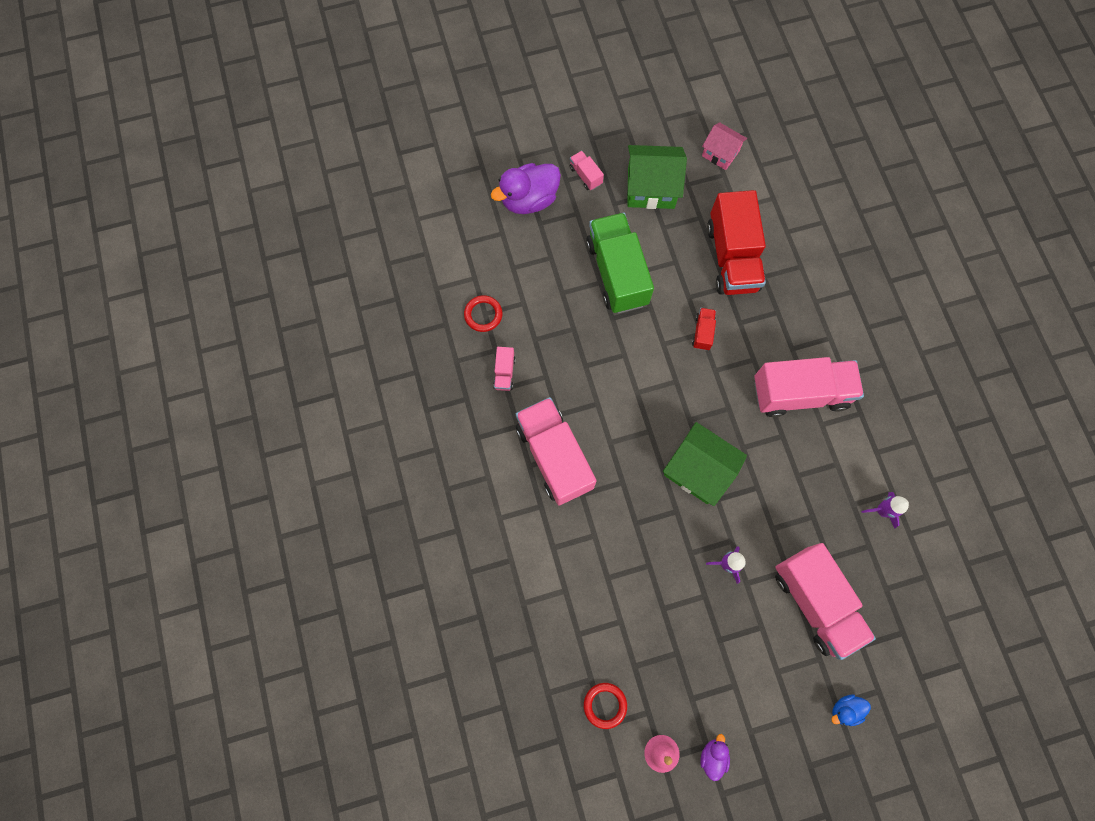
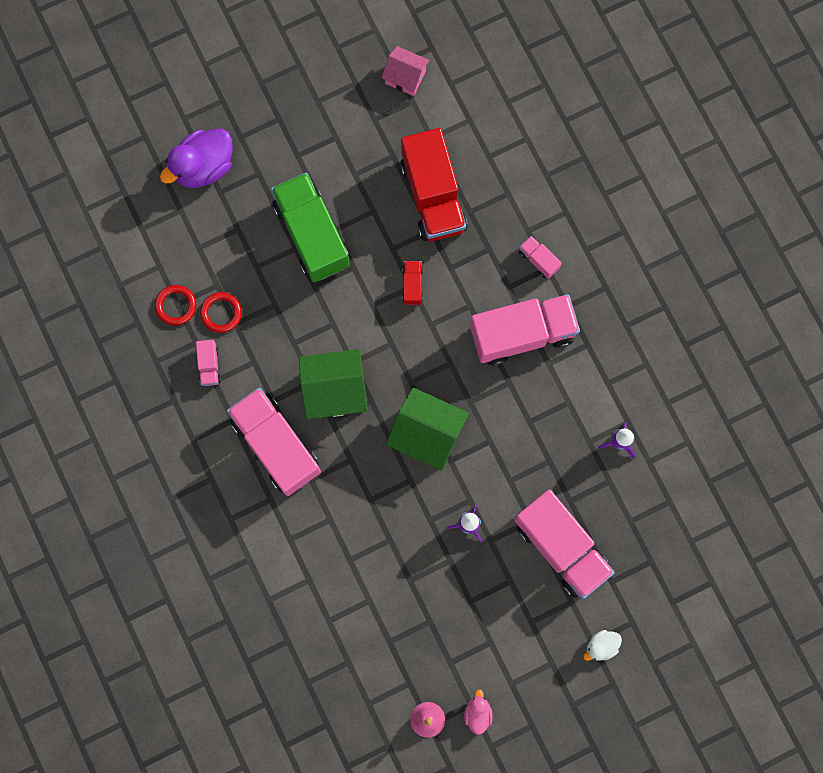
camera: 10 degrees left, 5 degrees up
pink truck [569,151,604,190] -> pink truck moved to [519,236,562,279]
red ring [584,683,627,729] -> red ring moved to [200,292,242,333]
green house [627,145,687,209] -> green house moved to [299,349,368,419]
purple duck [700,734,730,781] -> pink duck [464,689,493,735]
blue duck [831,694,871,726] -> white duck [583,630,622,661]

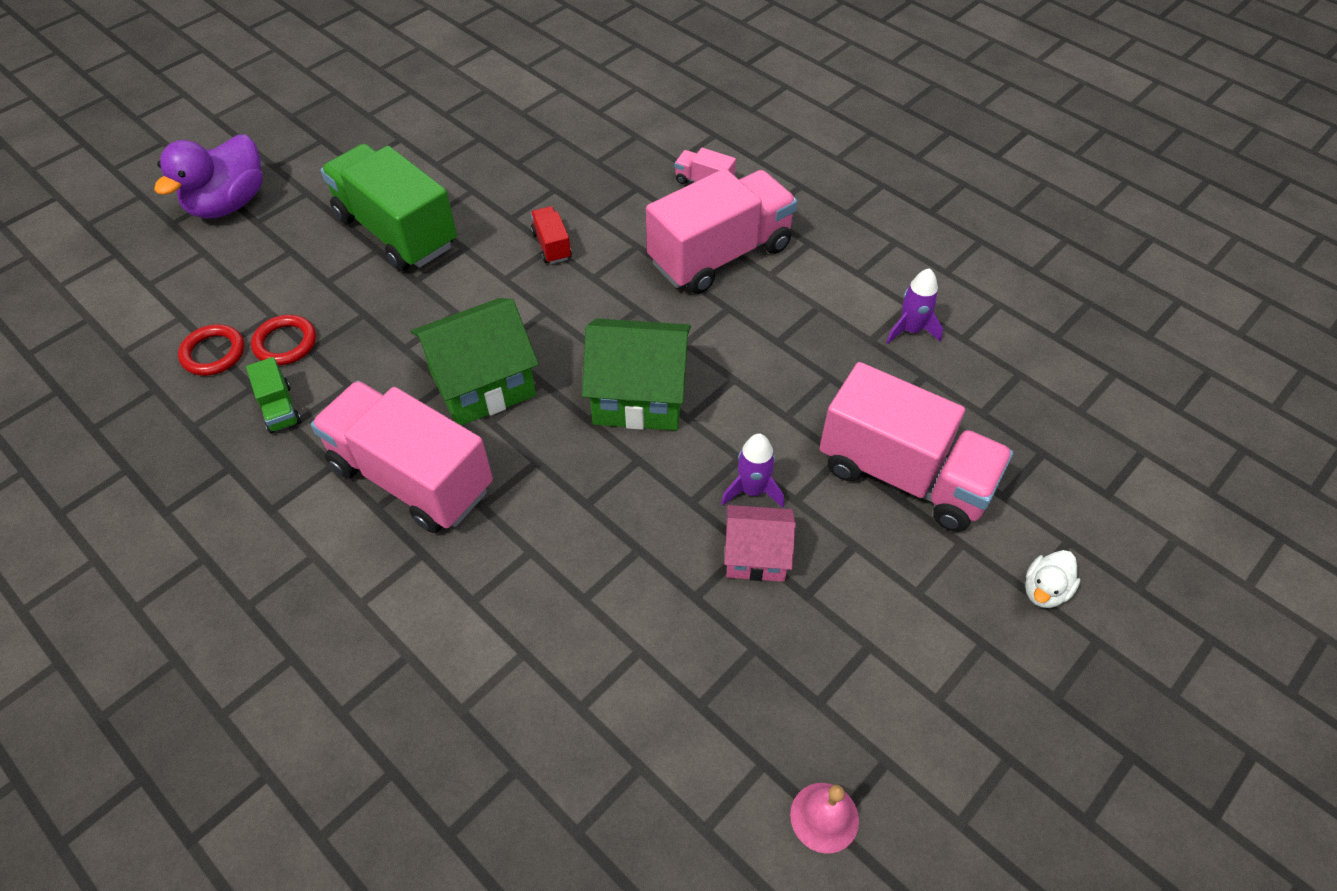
camera: 20 degrees left, 25 degrees down
pink truck [196,340,221,386] -> green truck [246,357,301,433]
pink house [382,46,430,96] -> pink house moved to [724,505,796,582]
red truck [400,128,467,241] -> none
pink duck [464,689,493,735] -> none

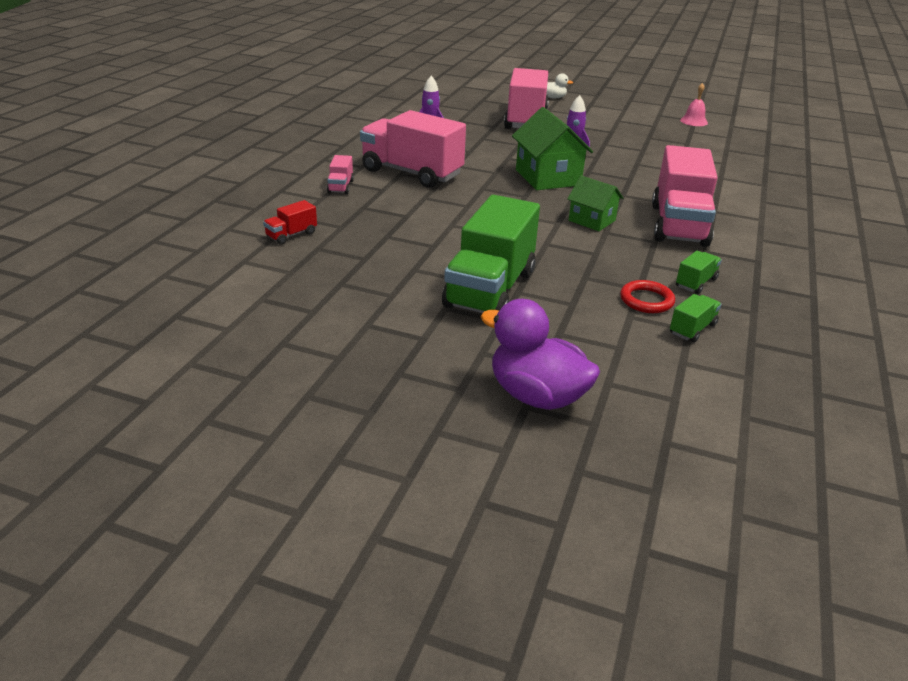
camera: 115 degrees left, 20 degrees down
purple duck [154,134,263,219] -> purple duck turned 150 degrees counterclockwise [480,299,600,410]
red ring [178,324,245,376] -> green truck [670,294,722,342]
green house [411,298,539,426] -> green house [567,176,623,231], size x0.61
red truck [531,206,572,264] -> red truck moved to [263,200,317,244]
pink house [724,505,796,582] -> none

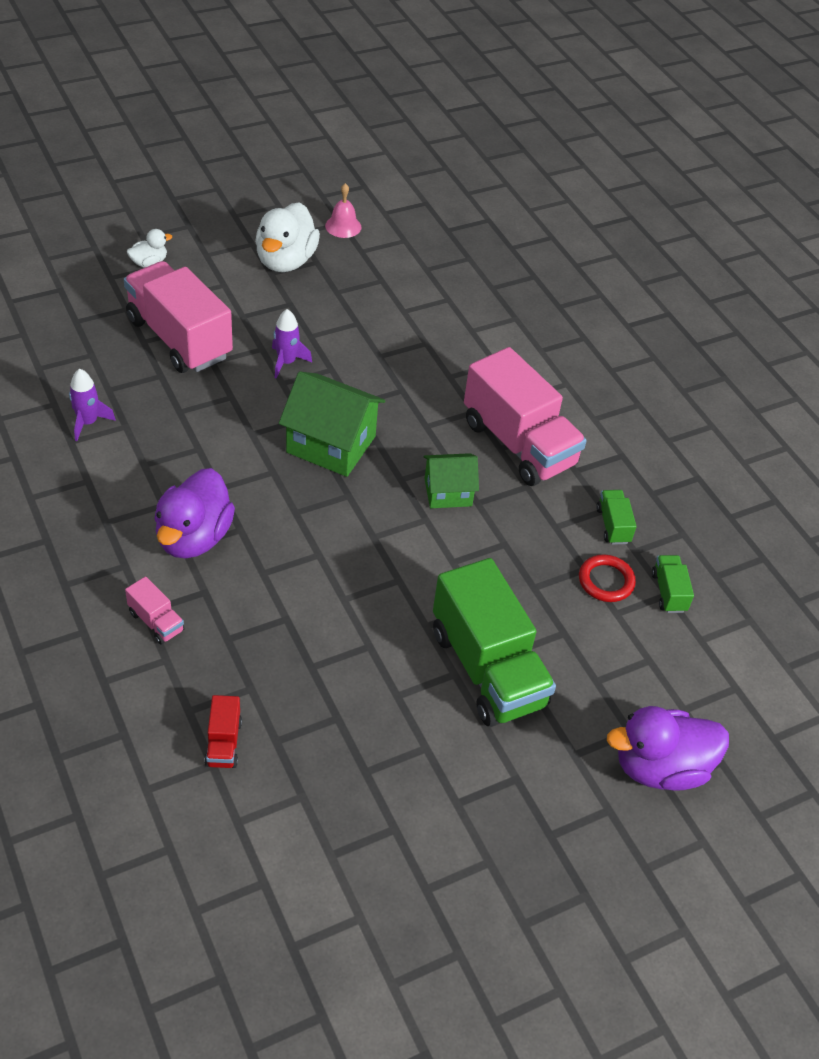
camera: 50 degrees left, 15 degrees up
pink truck [360,110,466,188] -> purple duck [154,468,235,558]
none -> white duck [255,202,320,272]

